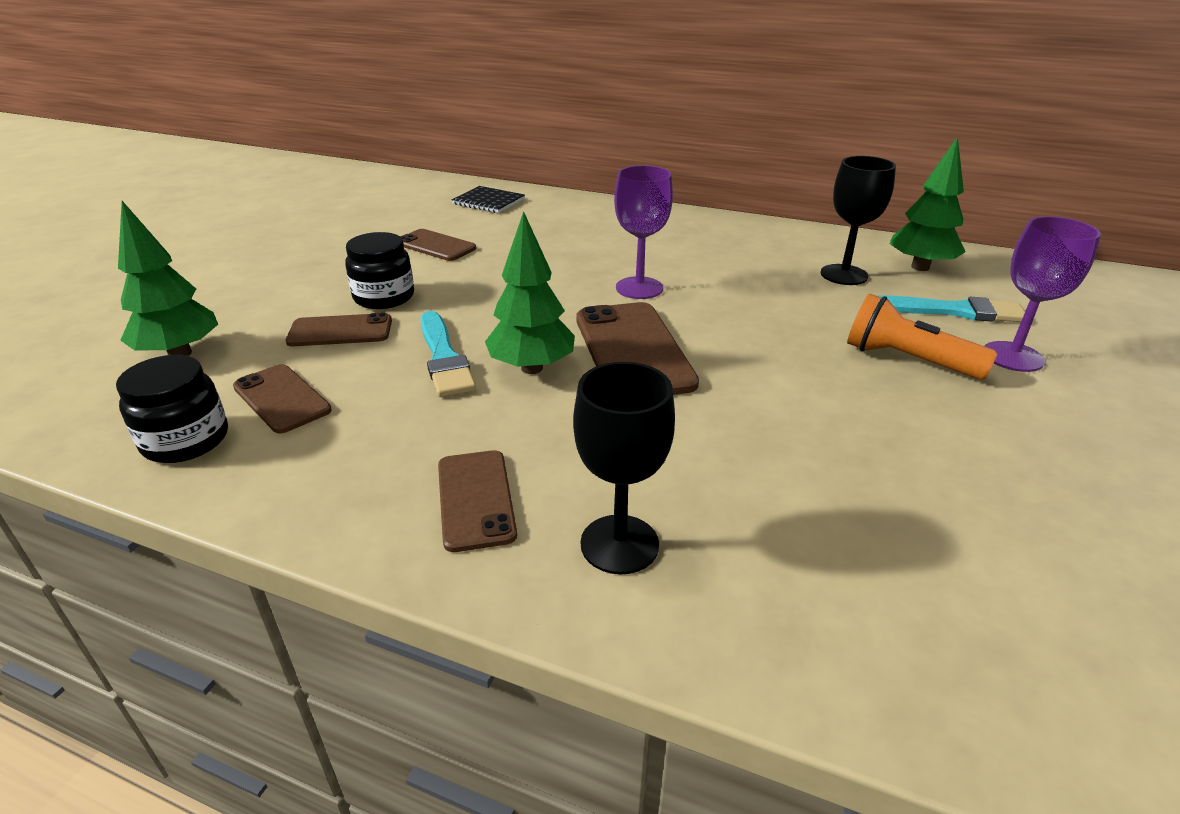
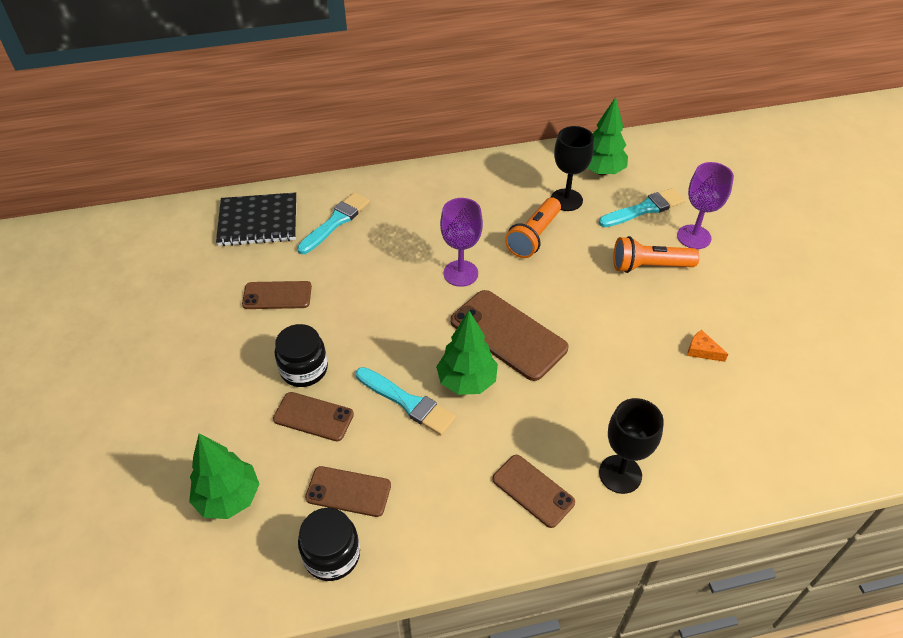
camera: 35 degrees left, 15 degrees up
brown phone [286,313,392,346] -> brown phone turned 60 degrees clockwise [273,392,354,441]
black notebook [452,186,525,213] -> black notebook [216,192,296,246], size x1.52
none -> turquoise brush [297,192,370,254]
none -> orange flashlight [505,198,561,258]
none -> orange cheese [687,330,728,362]

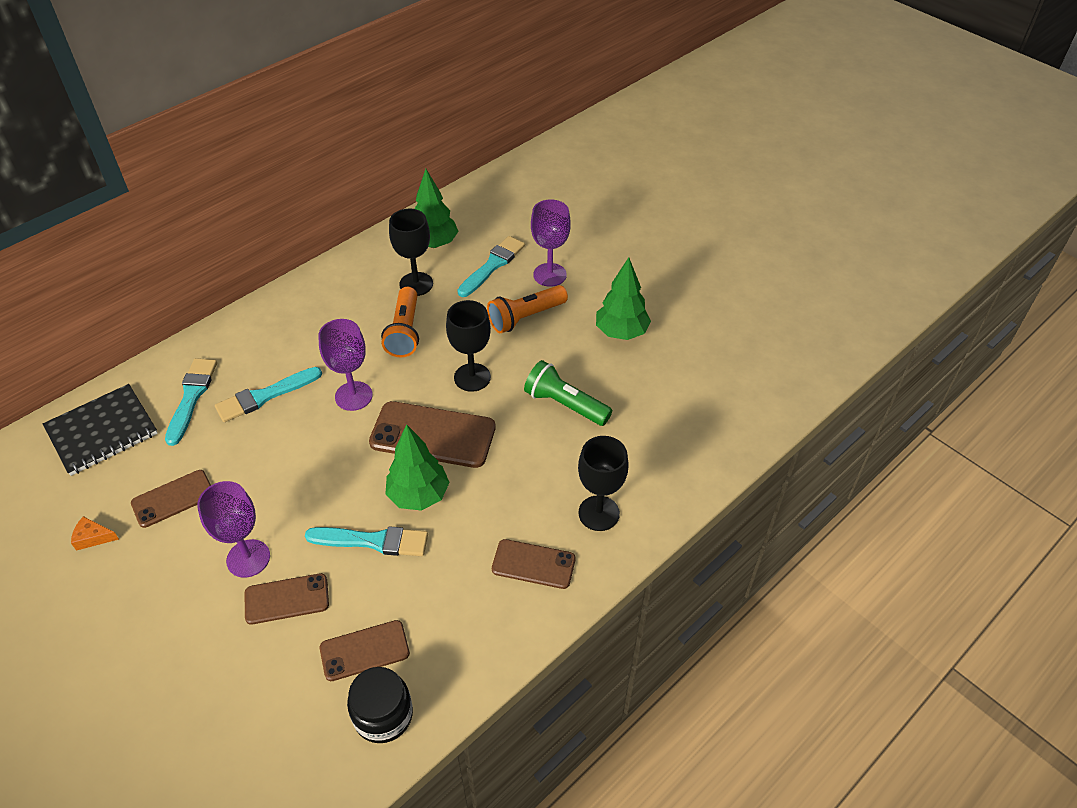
camera: 30 degrees left, 0 degrees up
green tree [189,434,259,519] -> green tree moved to [596,257,651,340]
black jar [275,324,328,387] -> purple goblet [197,481,270,578]
orange cheese [687,330,728,362] -> orange cheese moved to [71,516,119,551]
none -> turquoise brush [215,367,322,422]
none -> black goblet [446,300,491,392]
none -> green flashlight [524,360,612,426]

